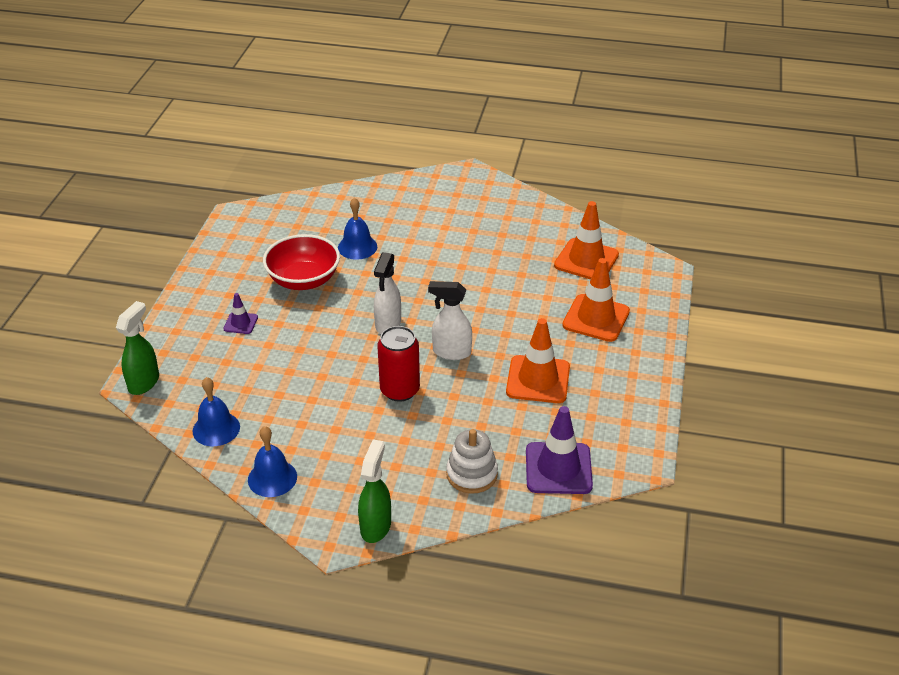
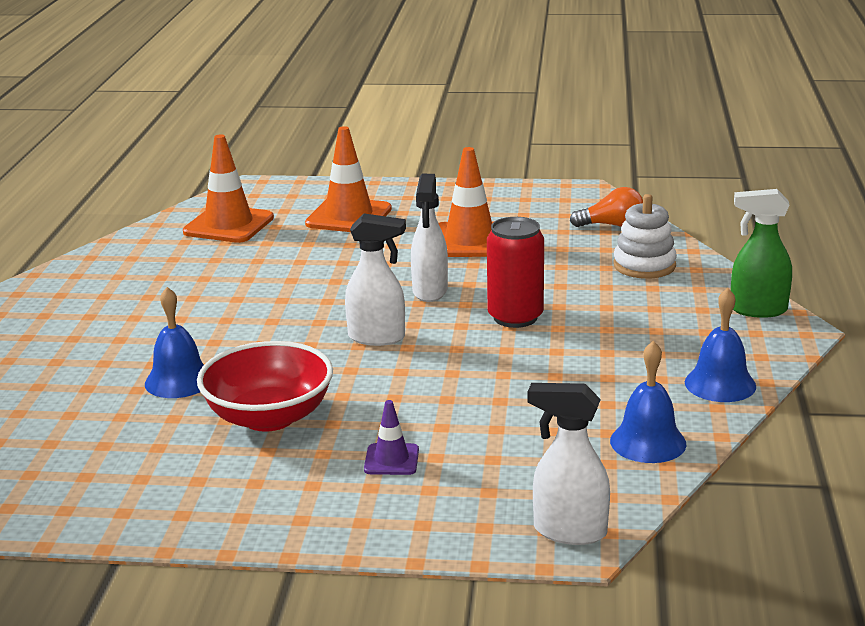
camera: 95 degrees left, 15 degrees down
green spray bottle [116,301,159,395] -> white spray bottle [527,383,610,545]
purple traffic cone [526,406,593,494] -> orange light bulb [570,187,643,227]

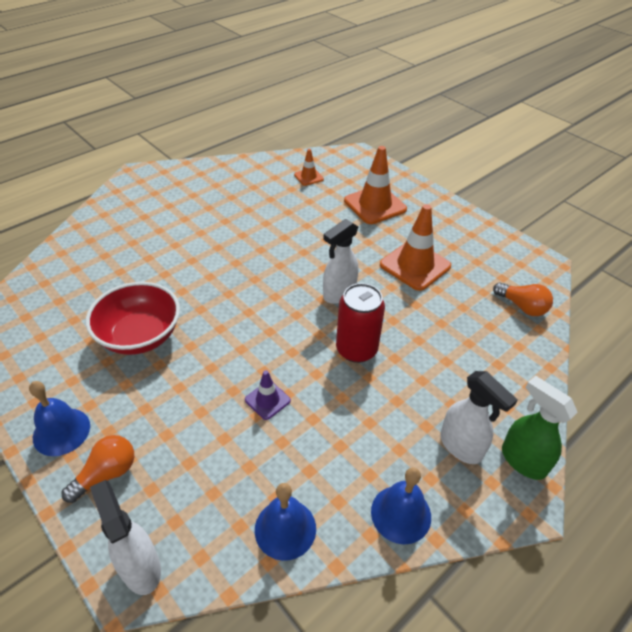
camera: 40 degrees right, 20 degrees up
blue bell [145,287,204,398] -> blue bell moved to [29,381,90,456]
orange traffic cone [183,134,274,243] -> orange traffic cone [294,149,324,186], size x0.51
white spray bottle [345,213,406,346] -> white spray bottle moved to [440,371,518,464]
purple traffic cone [364,400,419,475] -> purple traffic cone moved to [245,370,291,420]
white stacking toy [614,194,677,279] -> none
none -> orange light bulb [62,435,134,503]

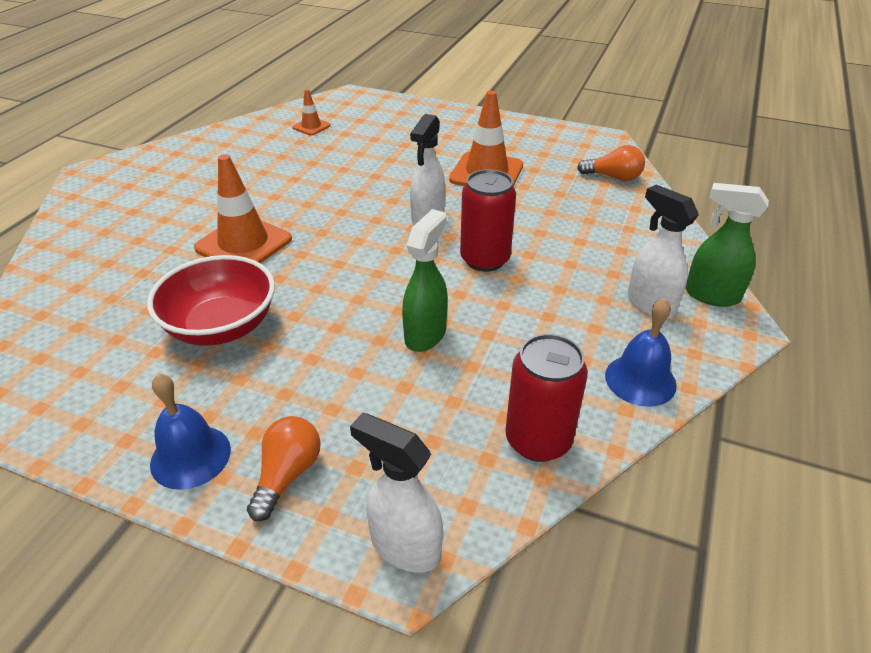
camera: 25 degrees left, 5 degrees down
purple traffic cone [245,370,291,420] -> green spray bottle [402,209,448,352]
blue bell [255,483,316,561] -> red can [506,334,588,462]
orange traffic cone [344,146,407,224] -> orange traffic cone moved to [194,154,292,263]
white spray bottle [440,371,518,464] -> white spray bottle turned 150 degrees counterclockwise [628,185,699,319]

